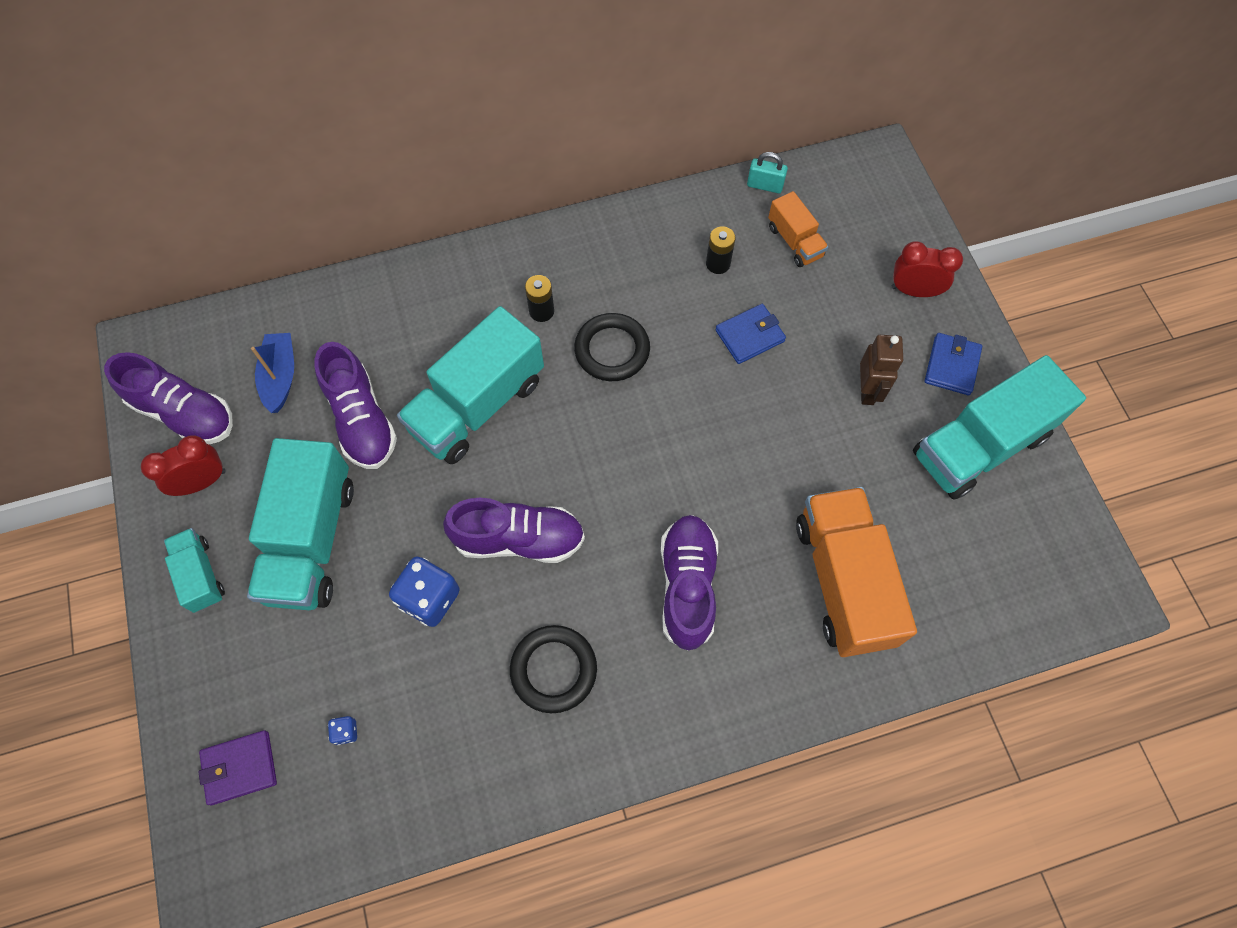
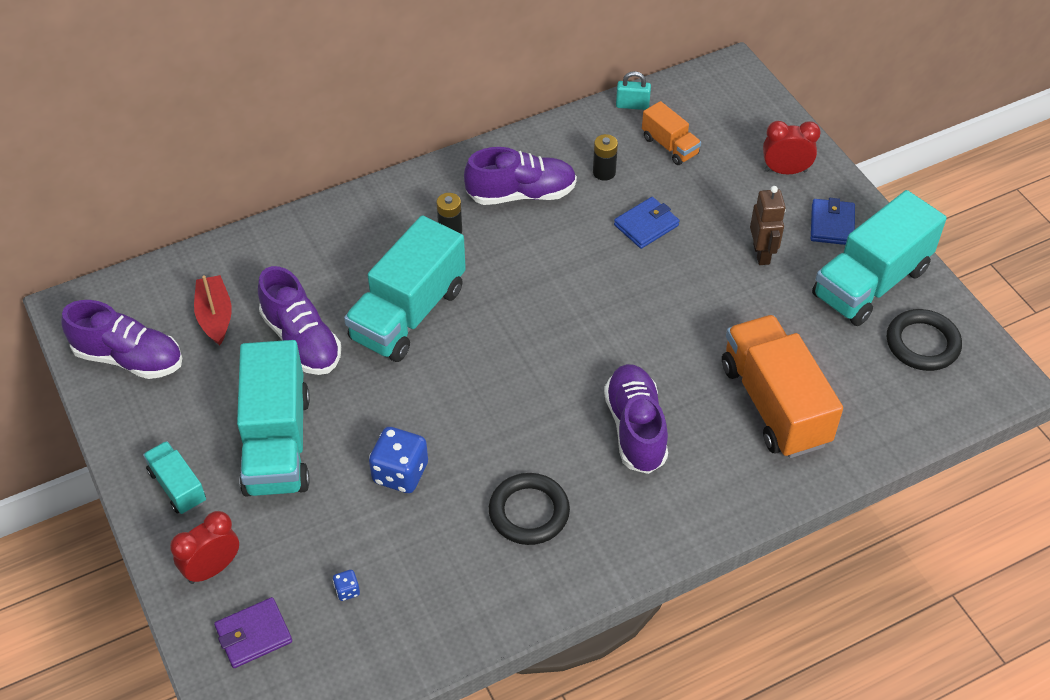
camera: 10 degrees left, 15 degrees down
red clock [141,435,225,496] -> red clock moved to [170,511,239,584]
blue boat [251,333,294,413] -> red boat [194,275,232,345]
purple shoe [443,498,585,563] -> purple shoe moved to [464,147,577,205]
black ring [574,313,650,381] -> black ring moved to [887,309,962,371]

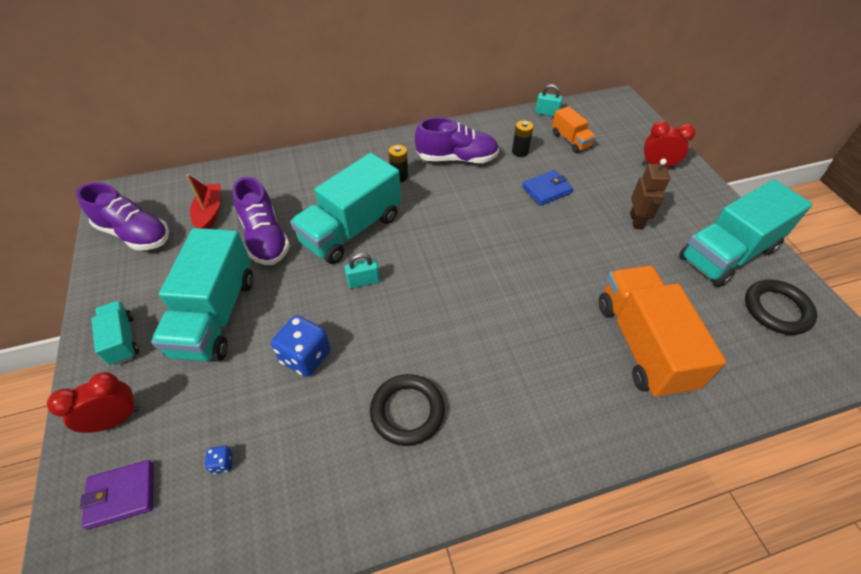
camera: 10 degrees right, 0 degrees up
purple shoe [604,364,668,474] -> none
blue wallet [811,198,855,245] -> none
none -> turquoise padlock [344,253,380,289]

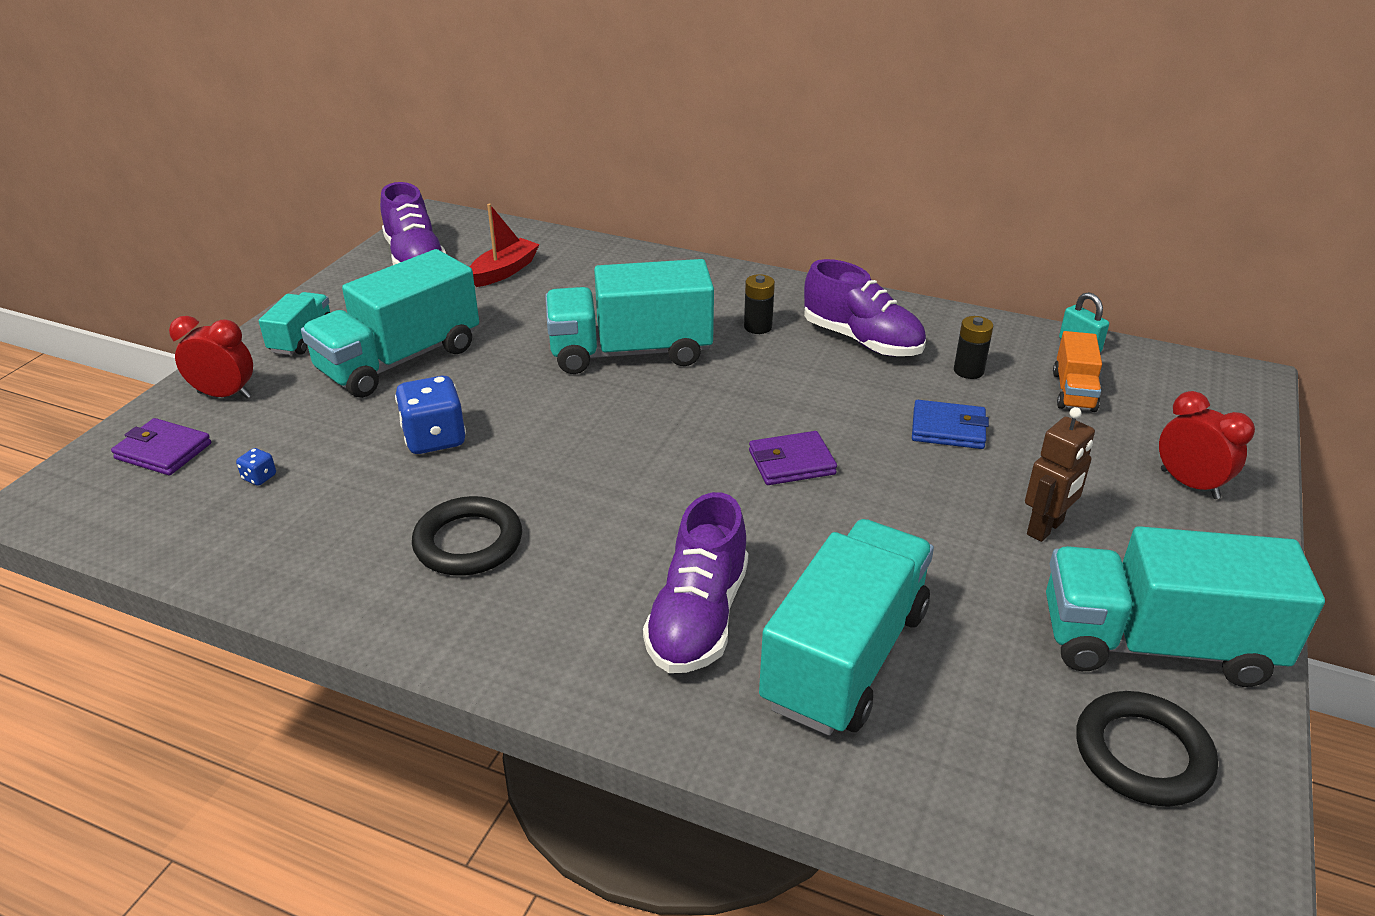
camera: 40 degrees right, 15 degrees down
purple shoe [232,177,290,265] -> purple shoe moved to [643,492,748,673]
turquoise padlock [344,253,380,289] -> none
orange truck [599,265,726,398] -> turquoise truck [759,519,934,735]
none -> purple wallet [749,431,837,485]

